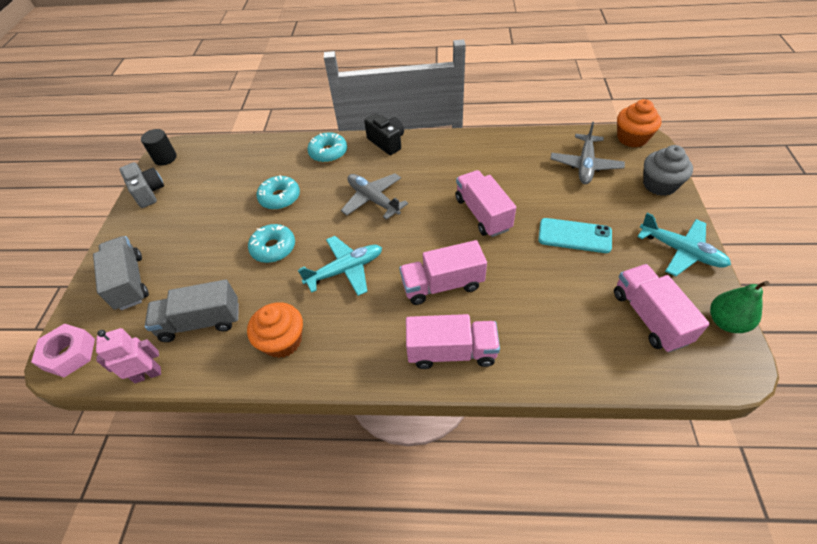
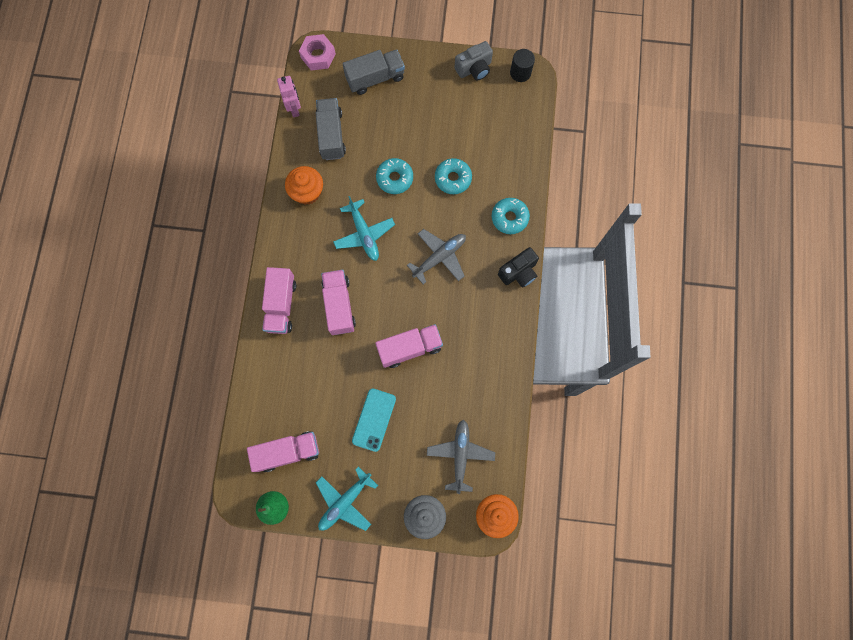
camera: 90 degrees right, 25 degrees up
grey plane [550,122,625,184] -> grey plane turned 75 degrees clockwise [427,420,495,494]

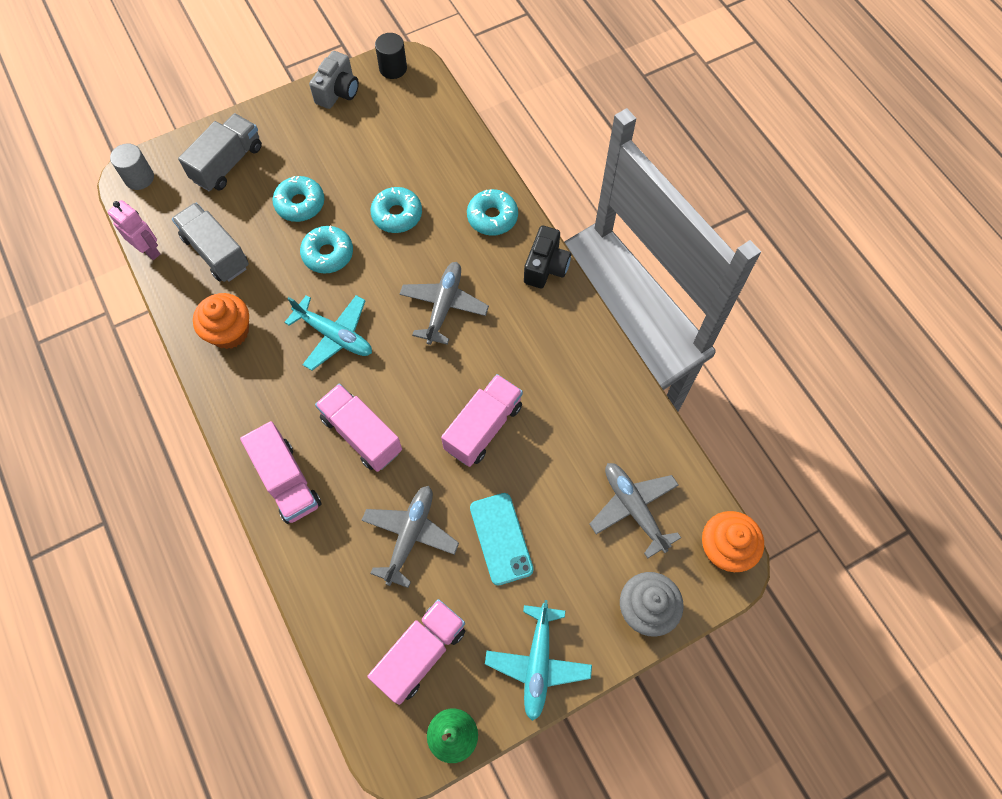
camera: 35 degrees left, 10 degrees down
pink nut [299,34,336,70] -> grey cylinder [110,143,154,190]
none -> turquoise donut [272,176,324,222]
none -> grey plane [361,486,459,588]

